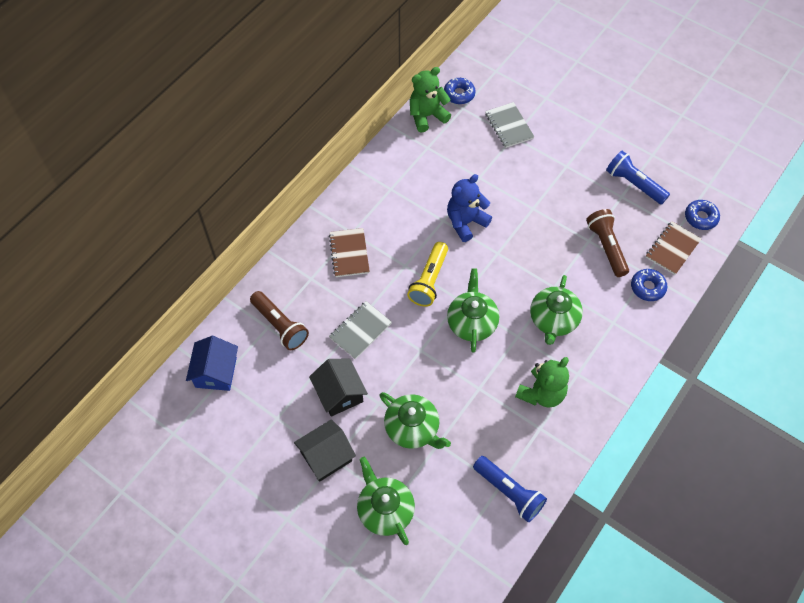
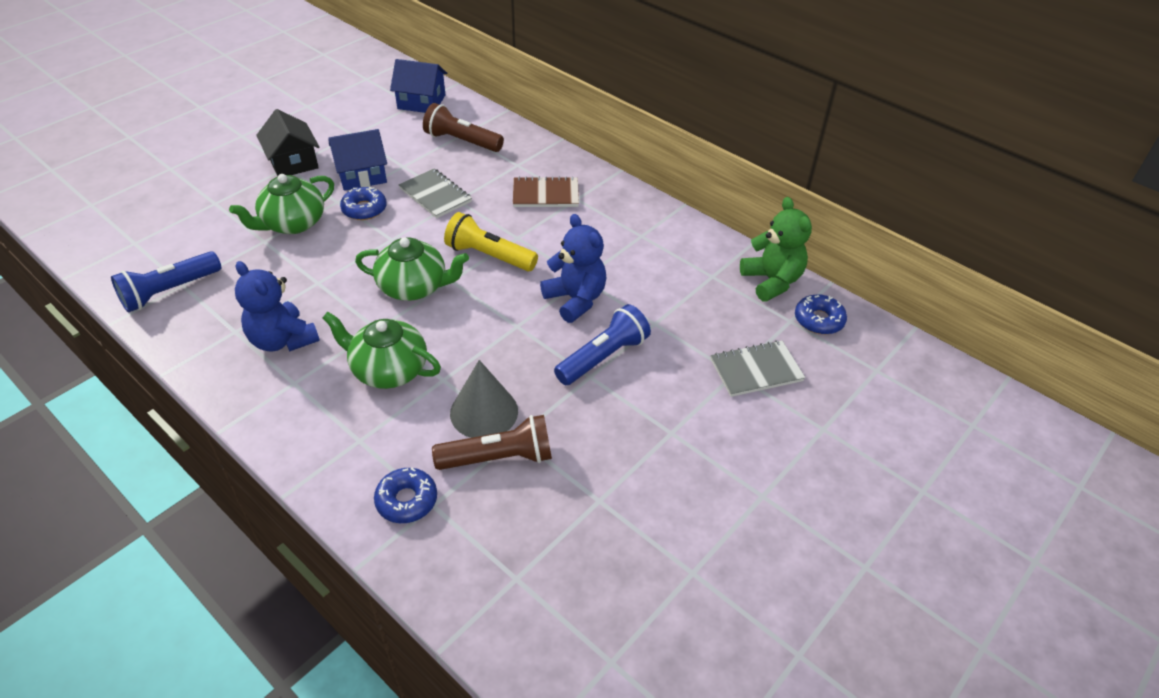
camera: 95 degrees right, 15 degrees down
brown flashlight [250,291,309,350] -> brown flashlight turned 60 degrees clockwise [423,103,504,152]
black house [309,359,368,417] -> blue house [328,129,387,191]
green teapot [357,457,415,545] -> none
green teddy bear [515,357,569,407] -> blue teddy bear [235,261,320,352]
blue flashlight [606,151,670,205] -> blue flashlight moved to [554,304,651,385]
brown notebook [646,221,702,275] -> none
blue donut [685,200,720,230] -> blue donut moved to [340,187,387,220]
none -> grey cone [450,360,518,438]

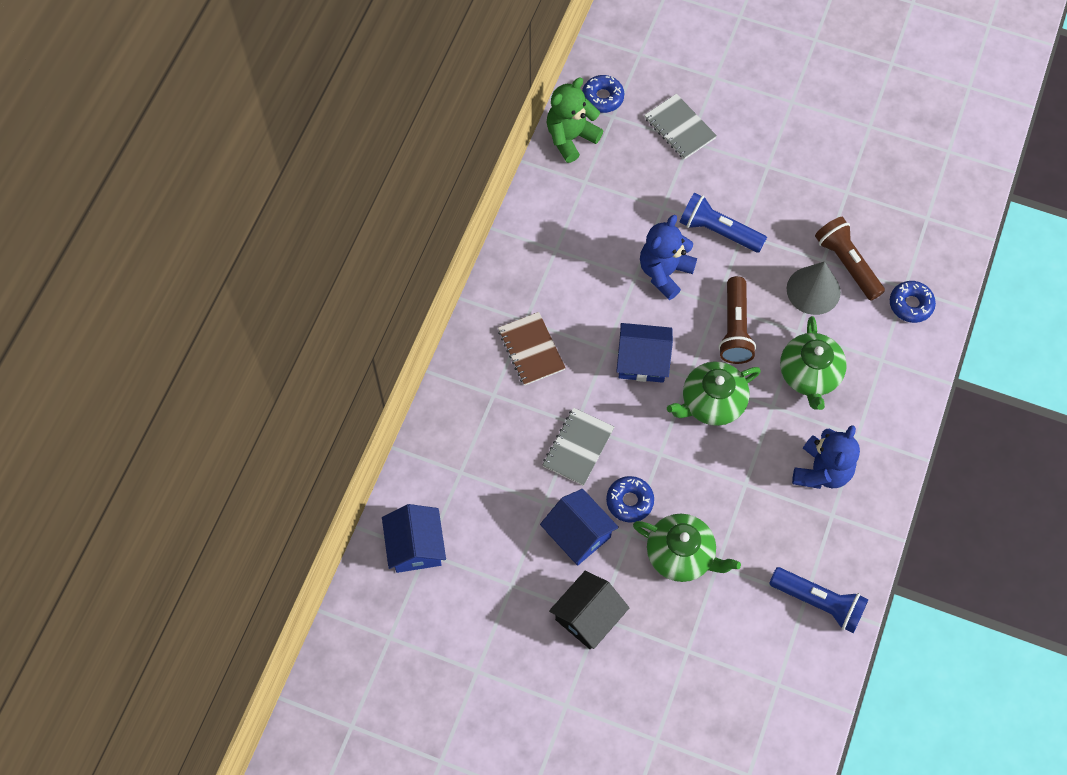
camera: 110 degrees left, 20 degrees up
green teapot [355,237,469,301] -> green teapot turned 105 degrees counterclockwise [667,361,761,426]
brown flashlight [423,103,504,152] -> brown flashlight moved to [719,276,756,364]
yellow flashlight [444,212,538,271] -> blue house [616,323,673,383]

